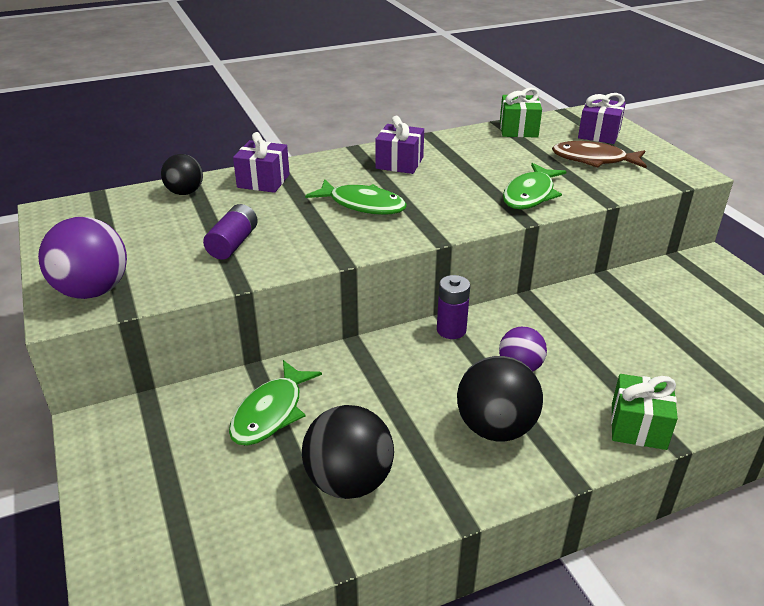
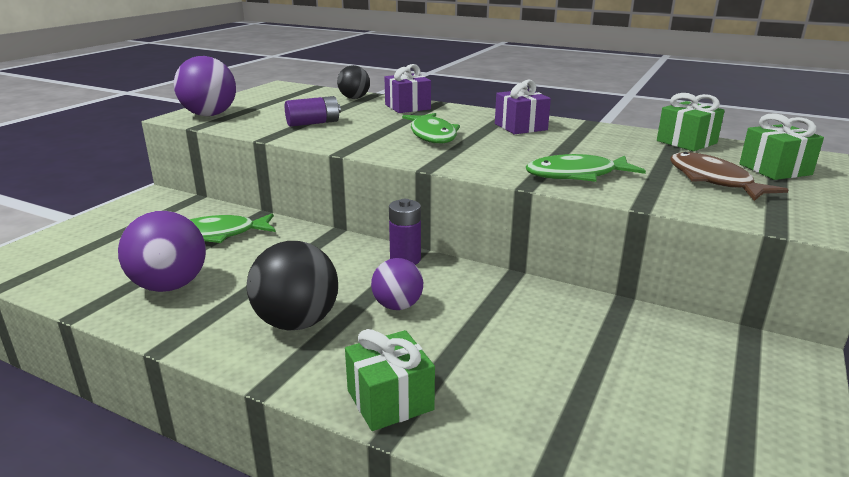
camera: 50 degrees right, 10 degrees down
black ball [302,405,394,499] -> purple ball [118,211,206,292]
purple gift [578,93,626,144] -> green gift [739,113,824,180]

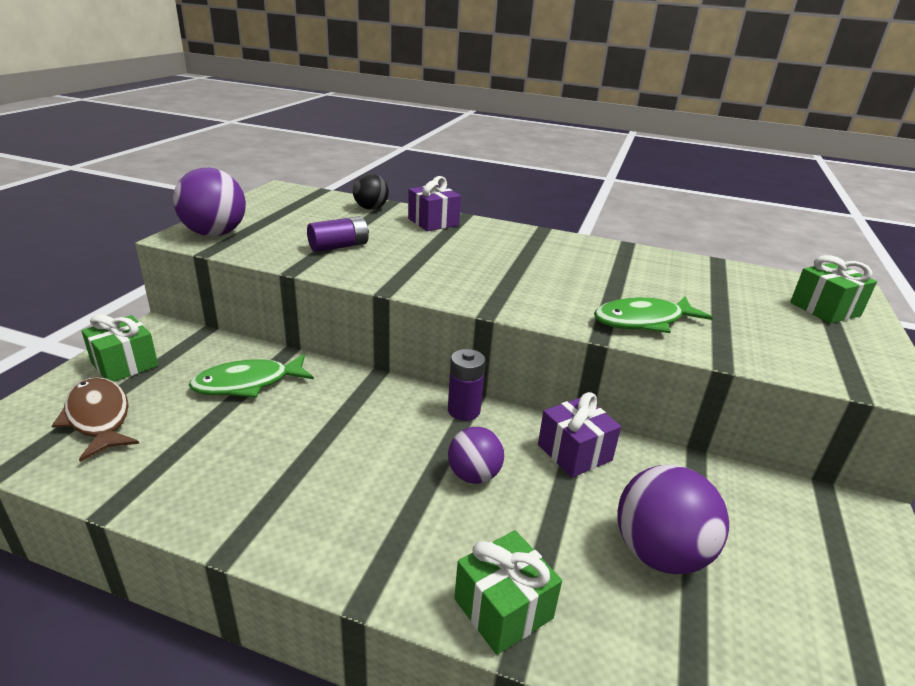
camera: 10 degrees left, 5 degrees up
purple ball [118,211,206,292] -> purple ball moved to [617,465,729,574]
black ball [247,241,338,331] -> none
green fish [402,113,460,144] -> none
purple gift [495,79,551,134] -> purple gift moved to [538,392,621,478]
green gift [657,93,725,151] -> green gift moved to [81,314,158,382]
brown fish [670,152,789,201] -> brown fish moved to [52,377,139,462]

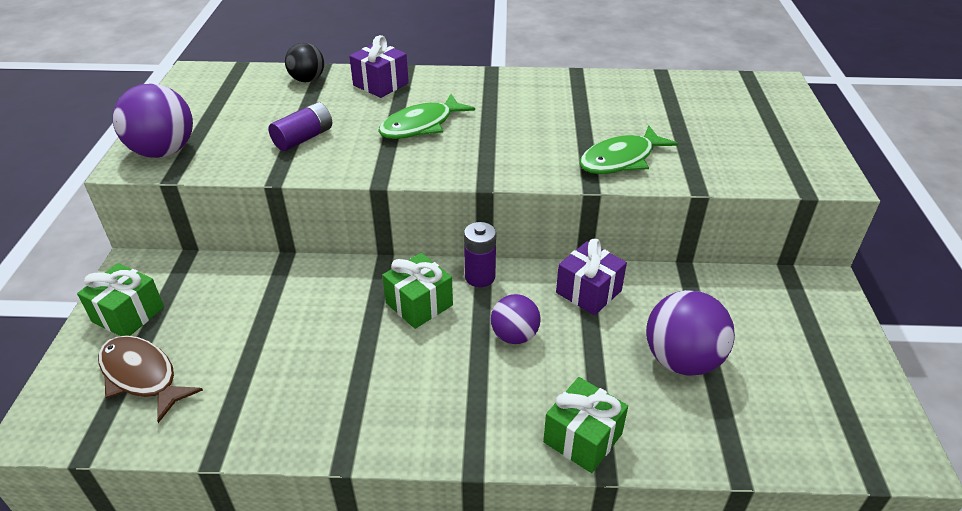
camera: 15 degrees left, 10 degrees up
green fish [189,354,314,398] -> green fish moved to [378,94,475,139]
green gift [790,255,877,324] -> green gift moved to [382,253,453,329]

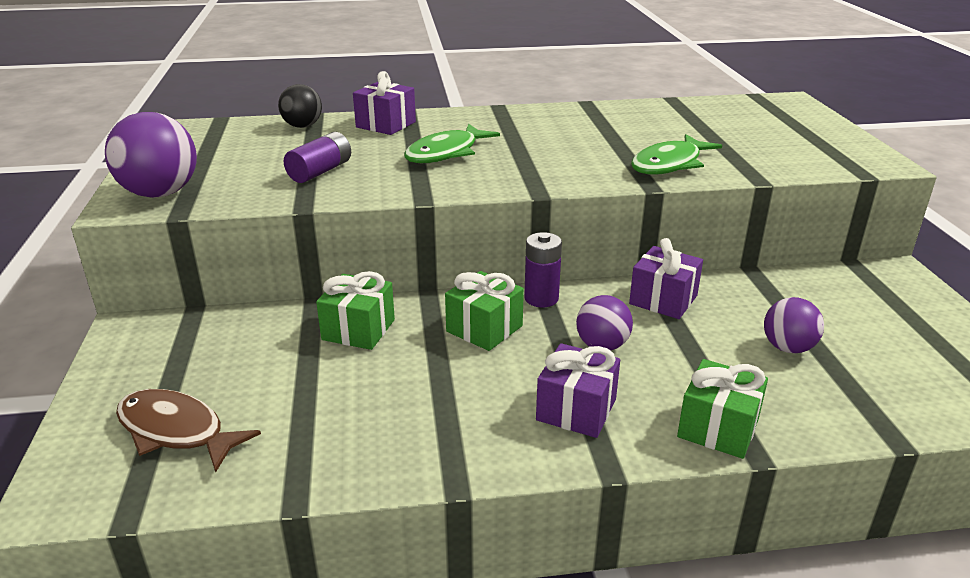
camera: 10 degrees left, 10 degrees down
green gift [77,263,164,336] -> green gift moved to [316,271,395,350]
purple ball [646,290,735,376] -> purple ball [764,297,824,353], size x0.62
none -> purple gift [536,343,620,438]

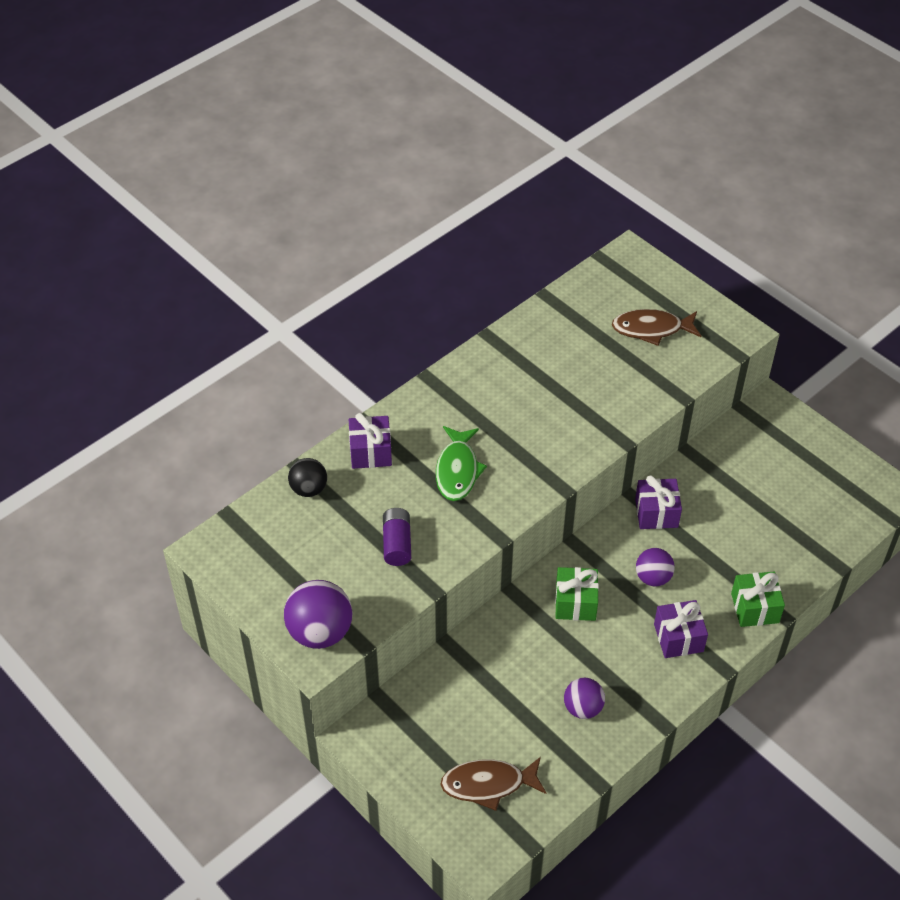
camera: 35 degrees left, 20 degrees up
green gift [316,271,395,350] -> none
purple battery [524,232,562,307] -> none
green fish [631,134,722,175] -> none
purple ball [764,297,824,353] -> purple ball moved to [564,678,605,719]
none -> brown fish [612,309,701,346]

